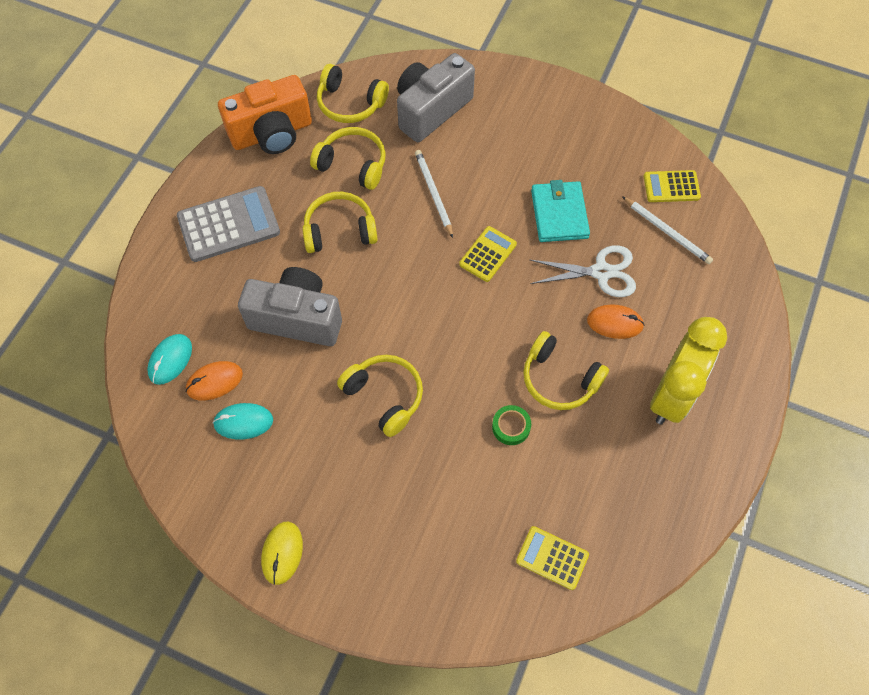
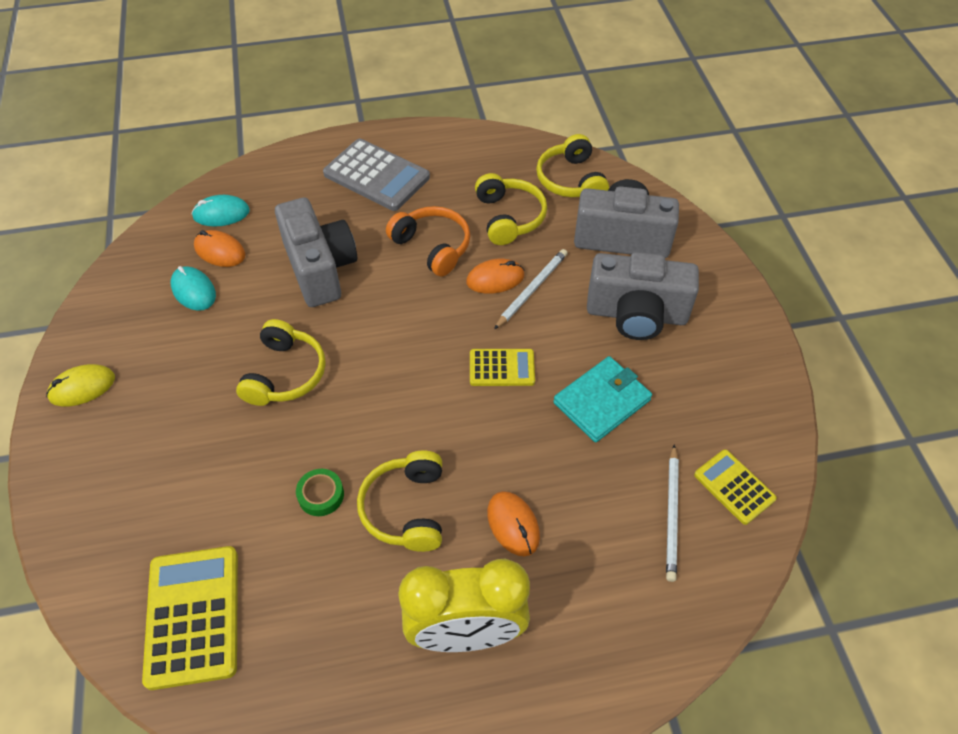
camera: 55 degrees right, 10 degrees down
orange camera [218,75,312,154] -> none
yellow headphones [302,192,378,253] -> orange headphones [386,206,470,276]
yellow calculator [516,526,589,590] -> yellow calculator [142,546,238,690], size x1.71
white scissors [530,245,636,297] -> none
none -> orange mouse [466,259,525,294]
none -> grey camera [587,252,699,340]

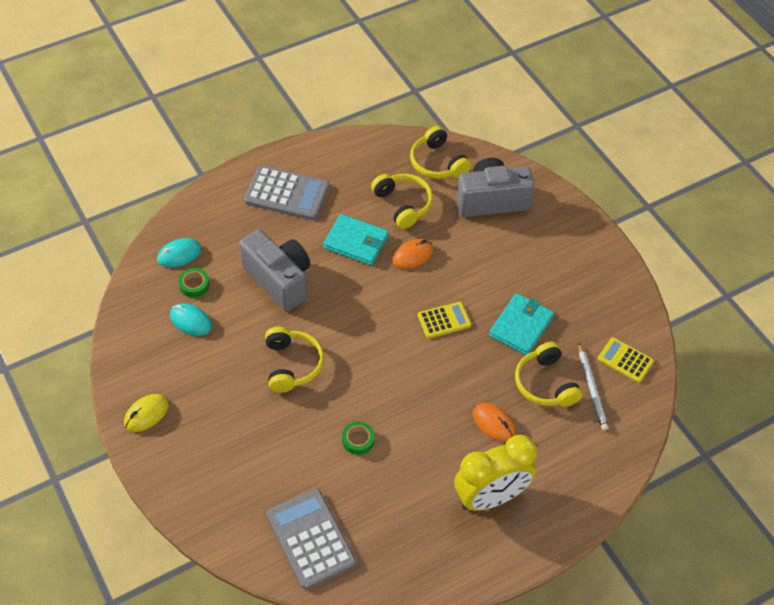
camera: 20 degrees left, 0 degrees up
yellow calculator [142,546,238,690] -> grey calculator [266,489,356,589]
orange mouse [194,230,245,267] -> green tape [178,268,210,298]
yellow headphones [357,450,442,552] -> yellow headphones moved to [515,341,582,407]
orange headphones [386,206,470,276] -> turquoise wallet [323,214,389,265]
white pencil [494,249,568,329] -> none
grey camera [587,252,699,340] -> none

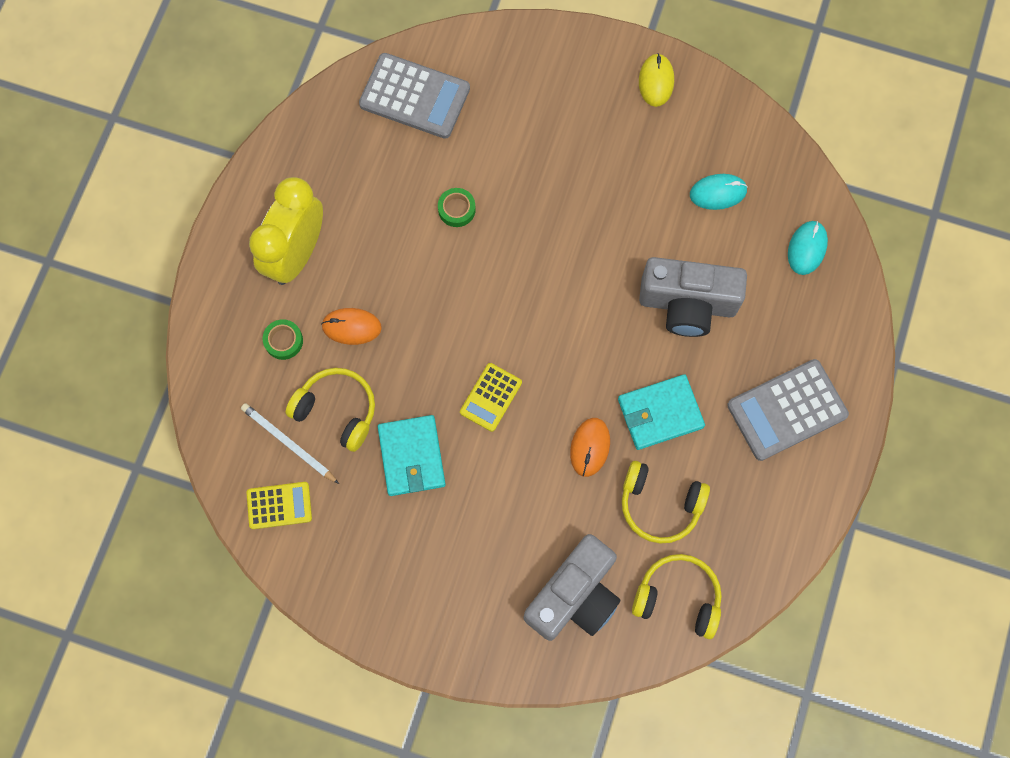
camera: 140 degrees right, 20 degrees up
green tape [178,268,210,298] -> green tape moved to [263,319,303,360]
yellow headphones [265,327,324,393] -> none

